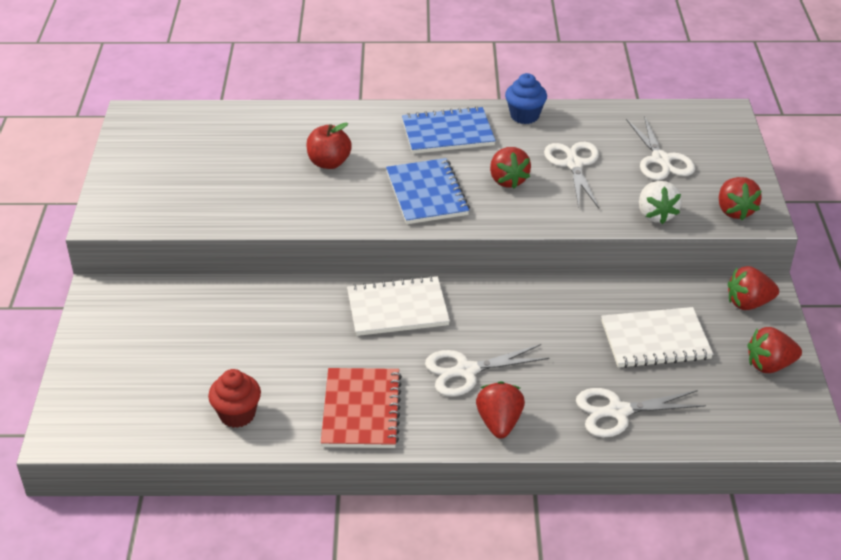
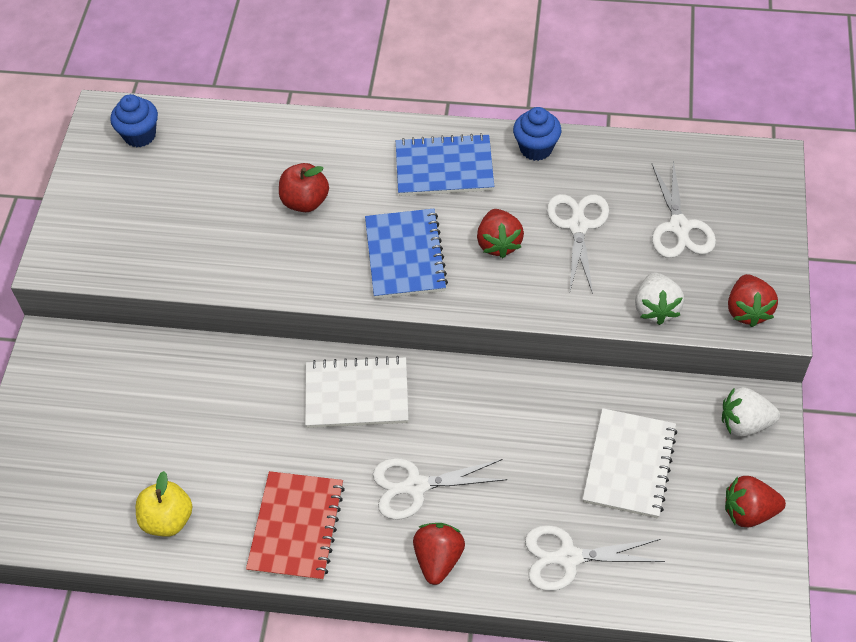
camera: 10 degrees right, 15 degrees up
red cupcake [208,369,261,428] -> yellow apple [136,471,193,537]
white notebook [601,307,713,368] -> white notebook turned 75 degrees counterclockwise [583,408,677,518]
red strawberry [728,266,779,310] -> white strawberry [722,387,780,437]
none -> blue cupcake [110,94,158,147]

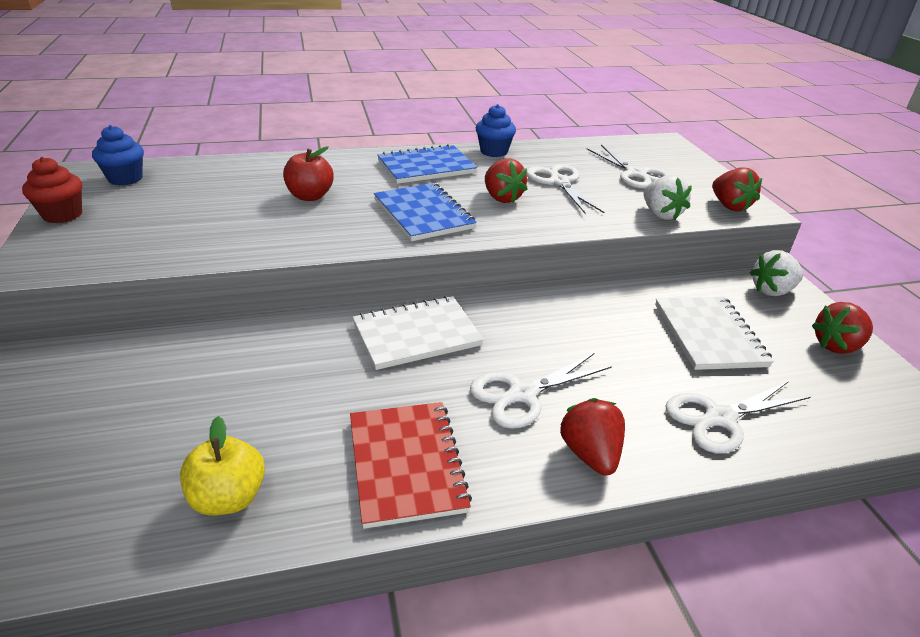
camera: 25 degrees left, 20 degrees down
none -> red cupcake [22,157,82,223]

